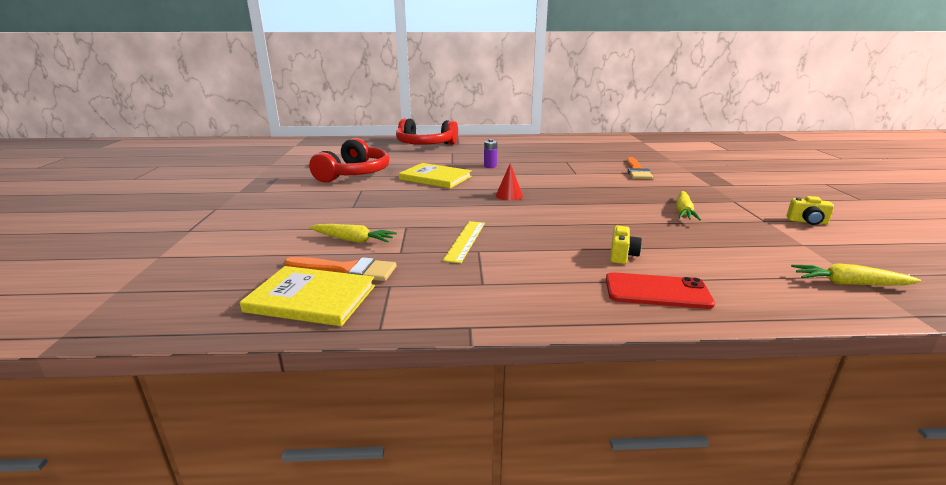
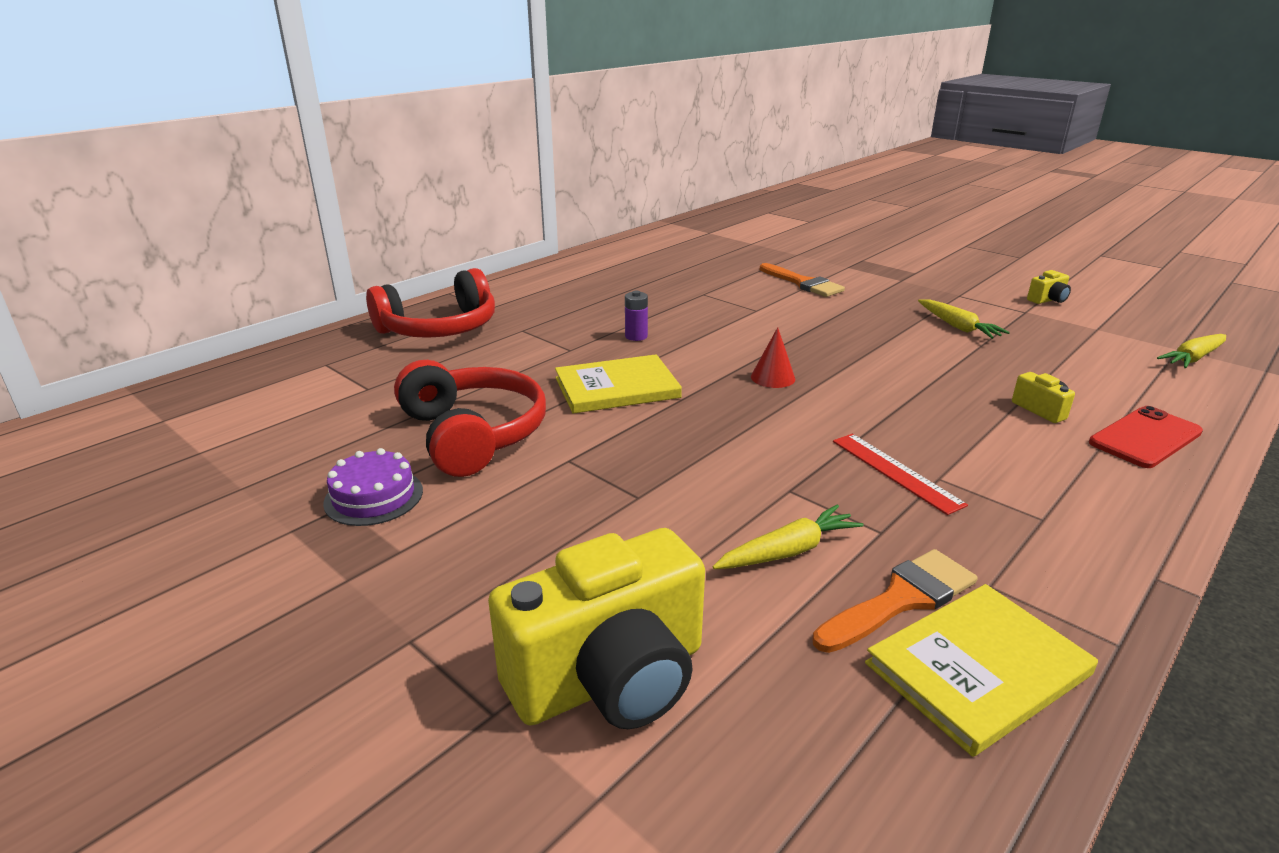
camera: 45 degrees left, 5 degrees up
yellow ruler [443,221,485,264] -> red ruler [833,434,968,515]
none -> purple cake [323,448,423,526]
none -> yellow camera [488,528,705,729]

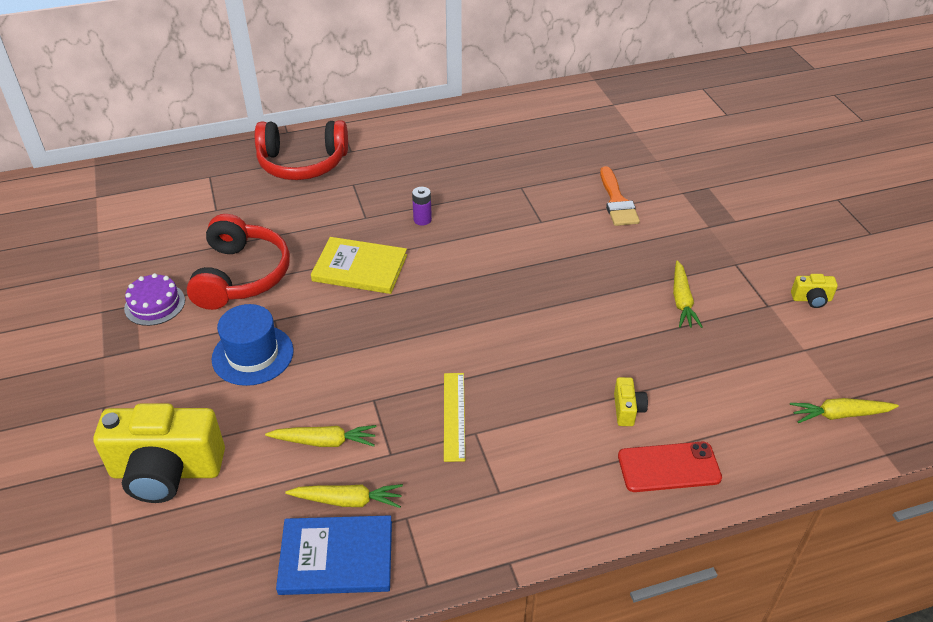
camera: 30 degrees right, 15 degrees up
red cone [751,327,795,388] -> none
orange brush [812,549,978,653] -> yellow carrot [285,484,403,508]
red ruler [833,434,968,515] -> yellow ruler [444,373,465,462]
yellow book [865,584,1098,757] -> blue book [276,515,392,595]
none -> blue hat [212,304,294,386]

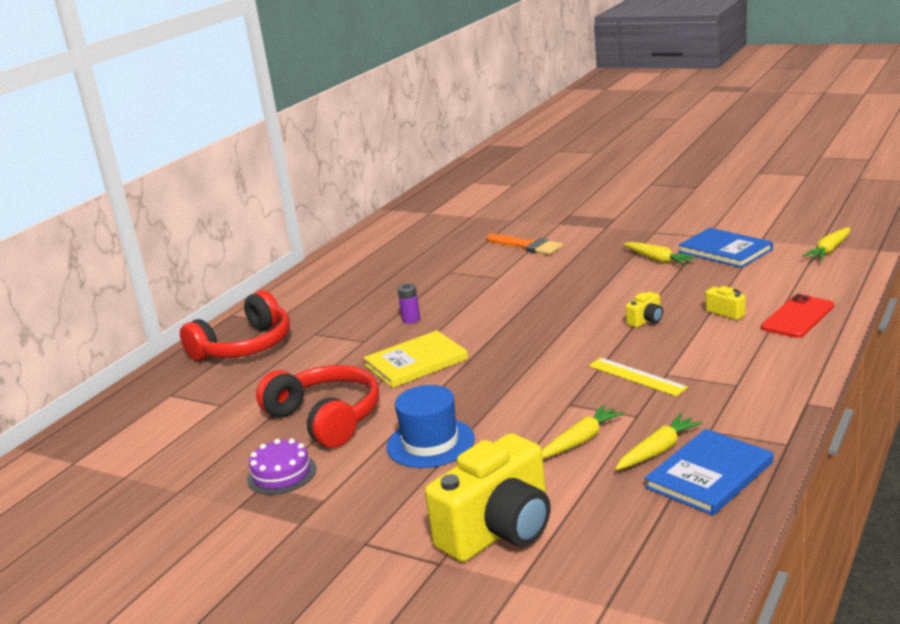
camera: 40 degrees left, 20 degrees down
yellow camera [791,274,838,308] -> yellow camera moved to [626,292,663,328]
none -> blue book [678,228,773,268]

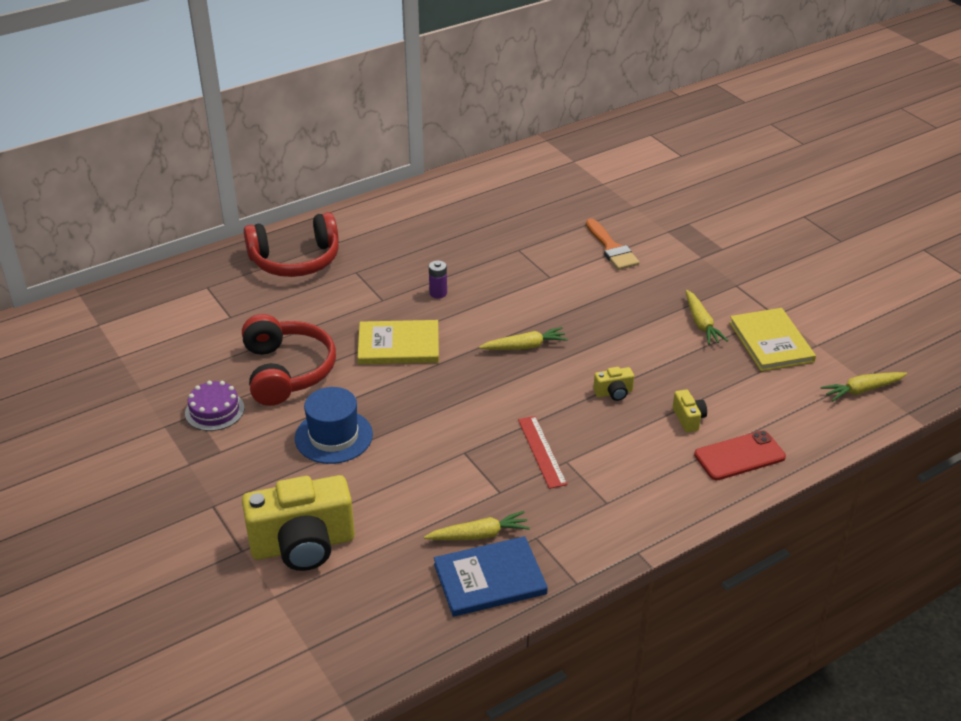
camera: 25 degrees right, 15 degrees up
yellow carrot [542,405,624,459] -> yellow carrot moved to [479,327,568,350]
yellow ruler [589,358,688,396] -> red ruler [518,416,567,489]
blue book [678,228,773,268] -> yellow book [729,308,816,371]

